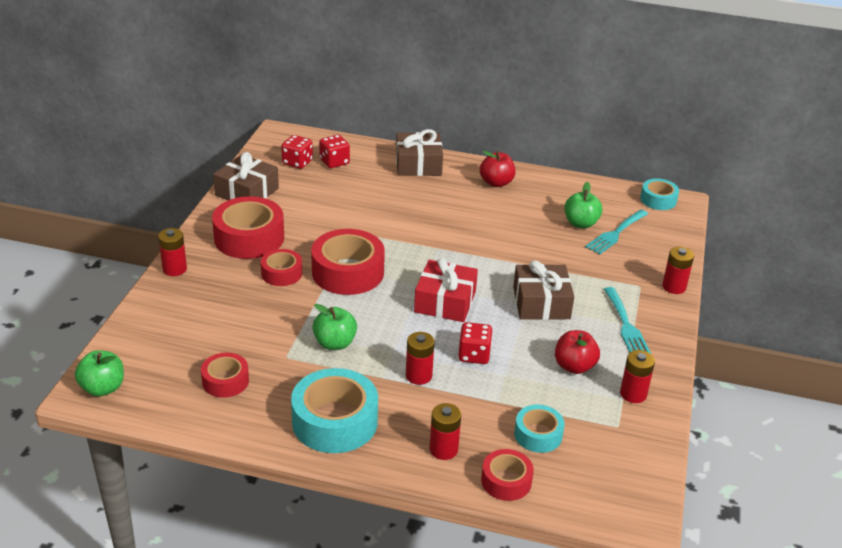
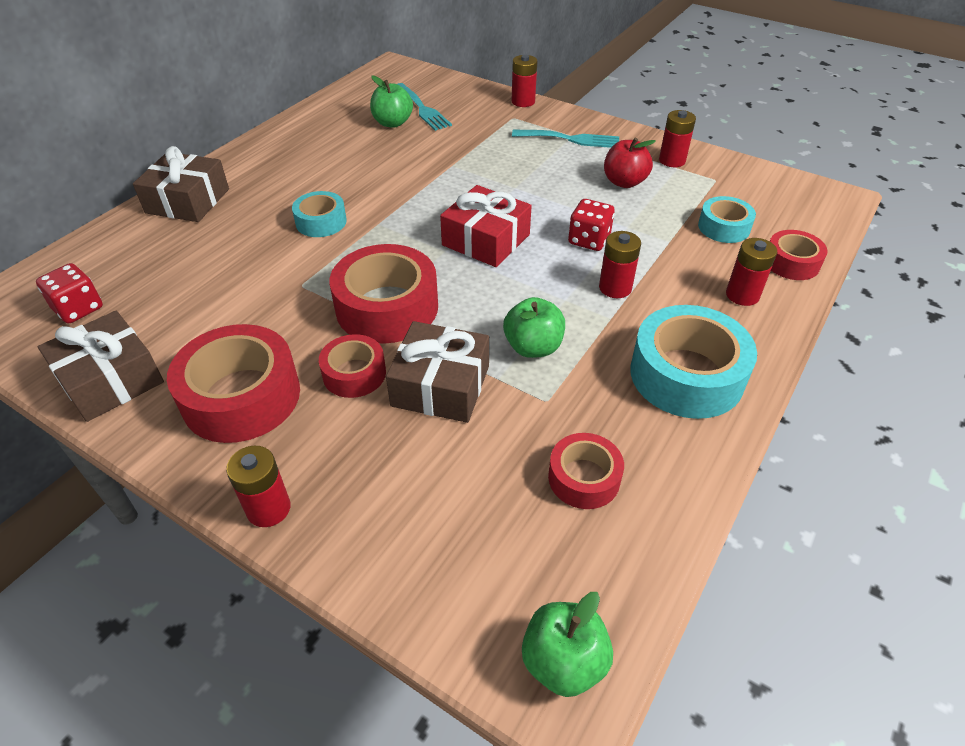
camera: 70 degrees left, 10 degrees up
red dice [319,135,350,168] -> none
red apple [480,151,516,187] -> none
brown gift [513,260,574,320] -> brown gift moved to [386,321,489,423]
turquoise tape [640,179,679,210] -> turquoise tape moved to [292,191,347,237]

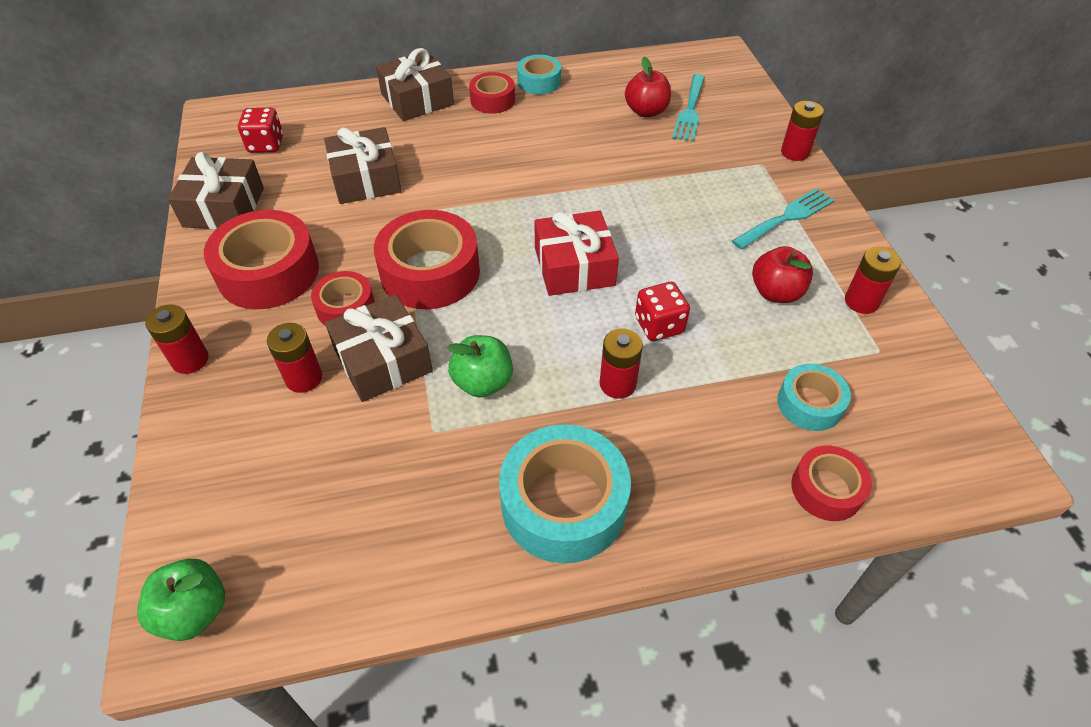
camera: 45 degrees right, 5 degrees up
turquoise tape [292,191,347,237] -> turquoise tape moved to [517,55,561,95]
green apple [370,76,413,128] -> red apple [625,57,671,118]
turquoise fork [512,130,619,148] -> turquoise fork turned 90 degrees counterclockwise [732,188,834,249]
red tape [548,433,624,509] -> red tape moved to [469,72,515,114]
red battery [726,238,777,306] -> red battery moved to [267,323,322,393]
none -> brown gift [324,127,401,204]

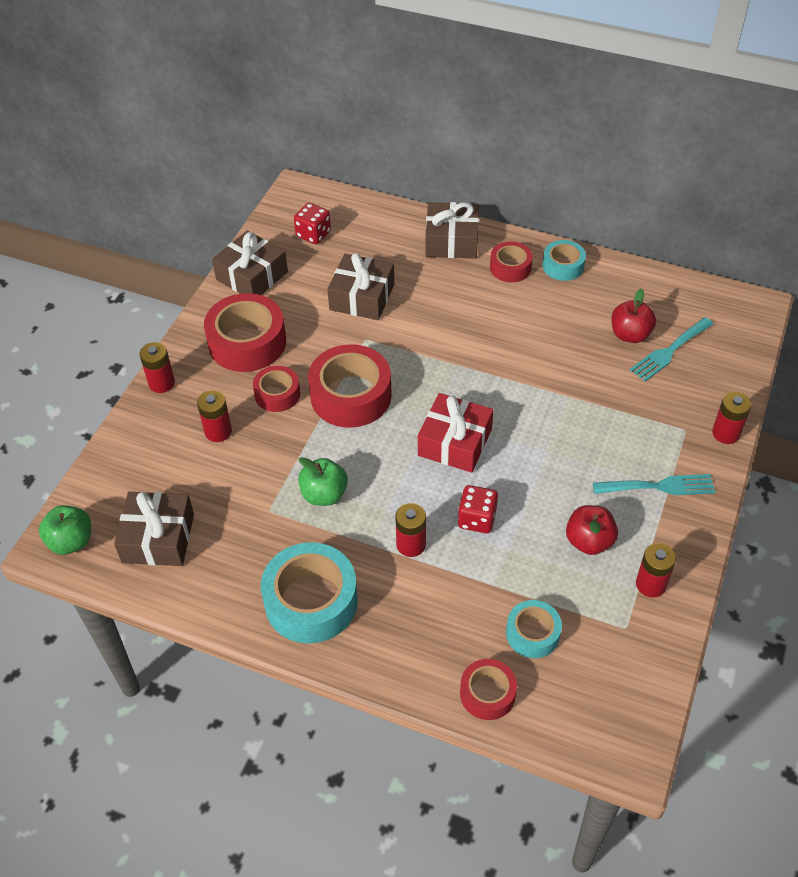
camera: 35 degrees right, 0 degrees up
brown gift [325,294,433,402] -> brown gift moved to [114,492,194,566]

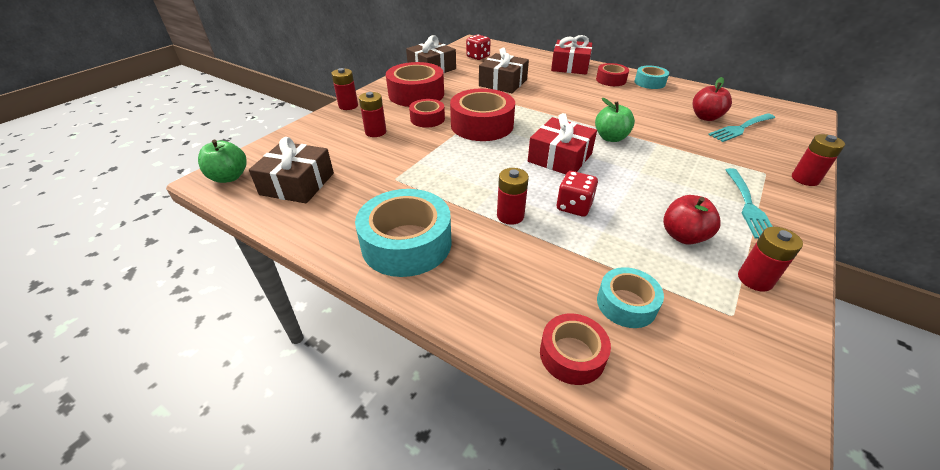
camera: 10 degrees right, 10 degrees down
green apple [298,457,348,506] -> green apple moved to [595,98,635,142]
brown gift [425,202,479,259] -> red gift [551,35,592,75]
turquoise fork [593,474,715,495] -> turquoise fork turned 90 degrees clockwise [725,168,773,239]

